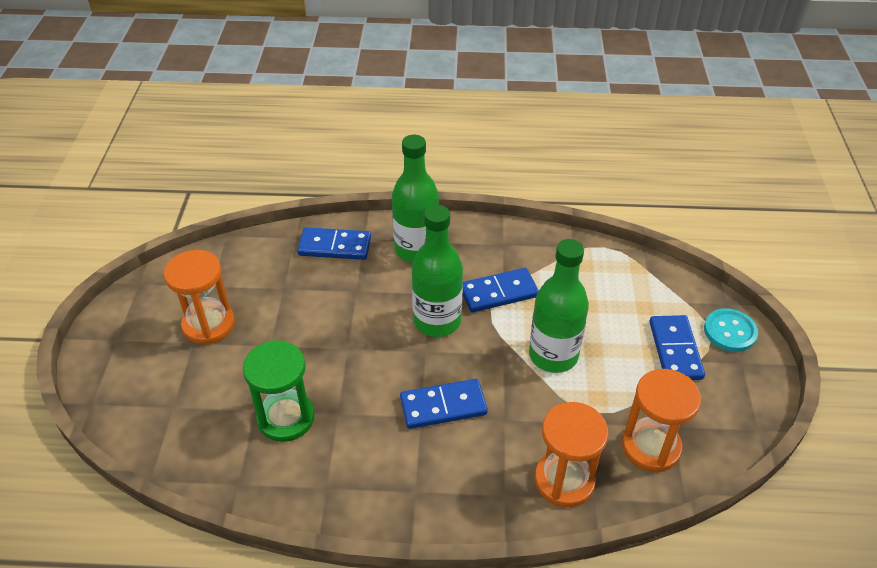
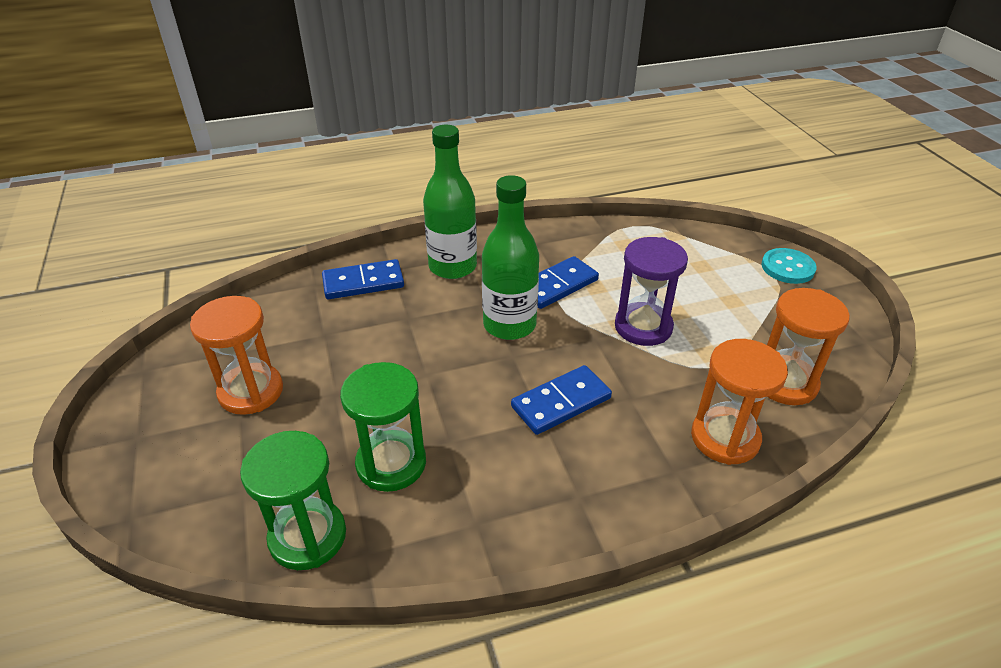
camera: 20 degrees left, 5 degrees down
green bottle [529,239,589,373] -> purple hourglass [615,237,688,346]
blue domino [650,315,705,380] -> none
none -> green hourglass [240,431,346,570]

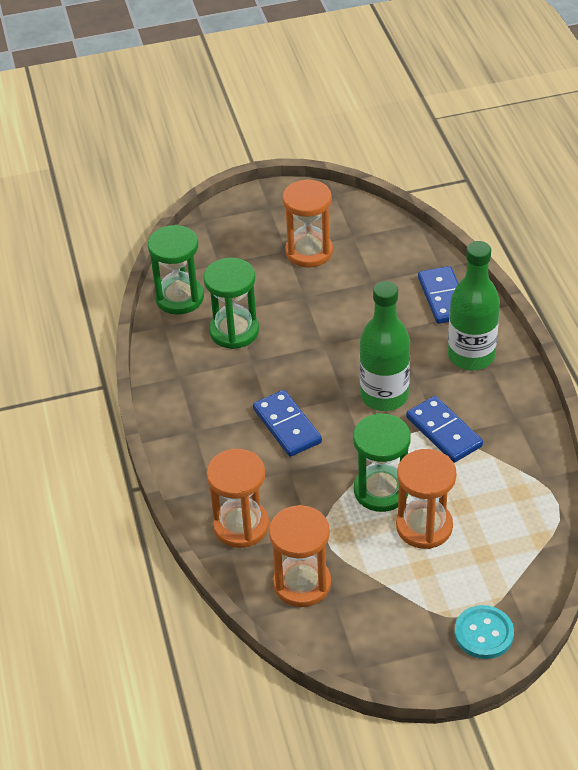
camera: 95 degrees right, 5 degrees up
purple hourglass [615,237,688,346] -> green hourglass [353,413,411,512]
none -> orange hourglass [396,449,456,549]

